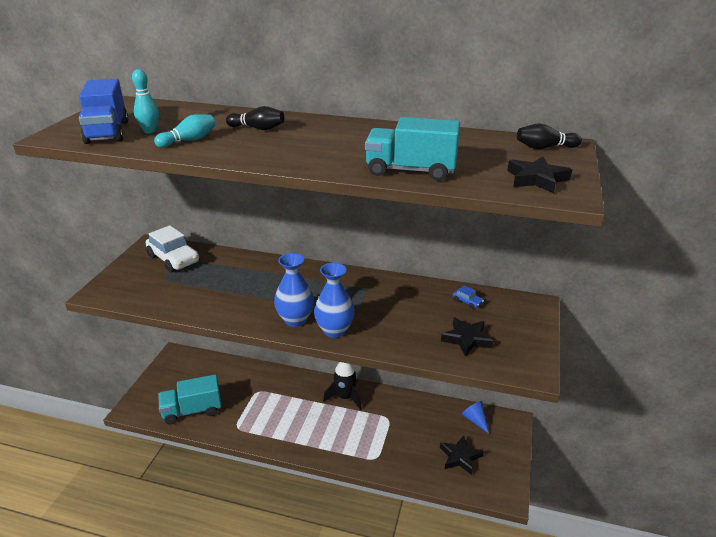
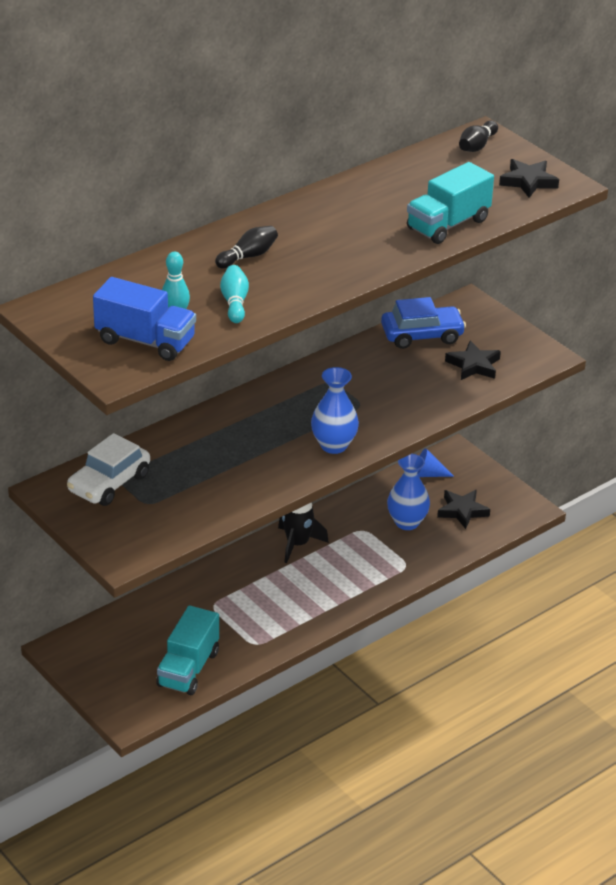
camera: 55 degrees left, 5 degrees up
white car [146,225,199,273] -> white car turned 135 degrees clockwise [67,433,150,506]
blue vase [314,263,355,338] -> blue vase moved to [387,454,430,530]
blue car [453,285,484,309] -> blue car [381,297,466,349], size x2.27

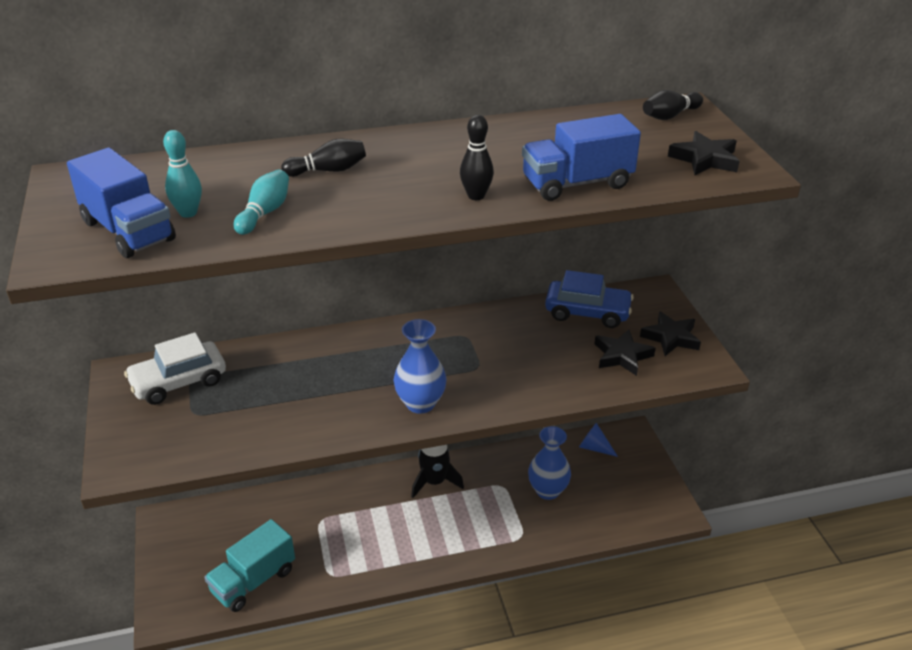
camera: 25 degrees right, 0 degrees up
turquoise truck [407,162,494,244] -> blue truck [522,114,641,201]
black star [437,490,490,529] -> black star moved to [640,311,701,356]
none -> black bowling pin [460,115,494,200]

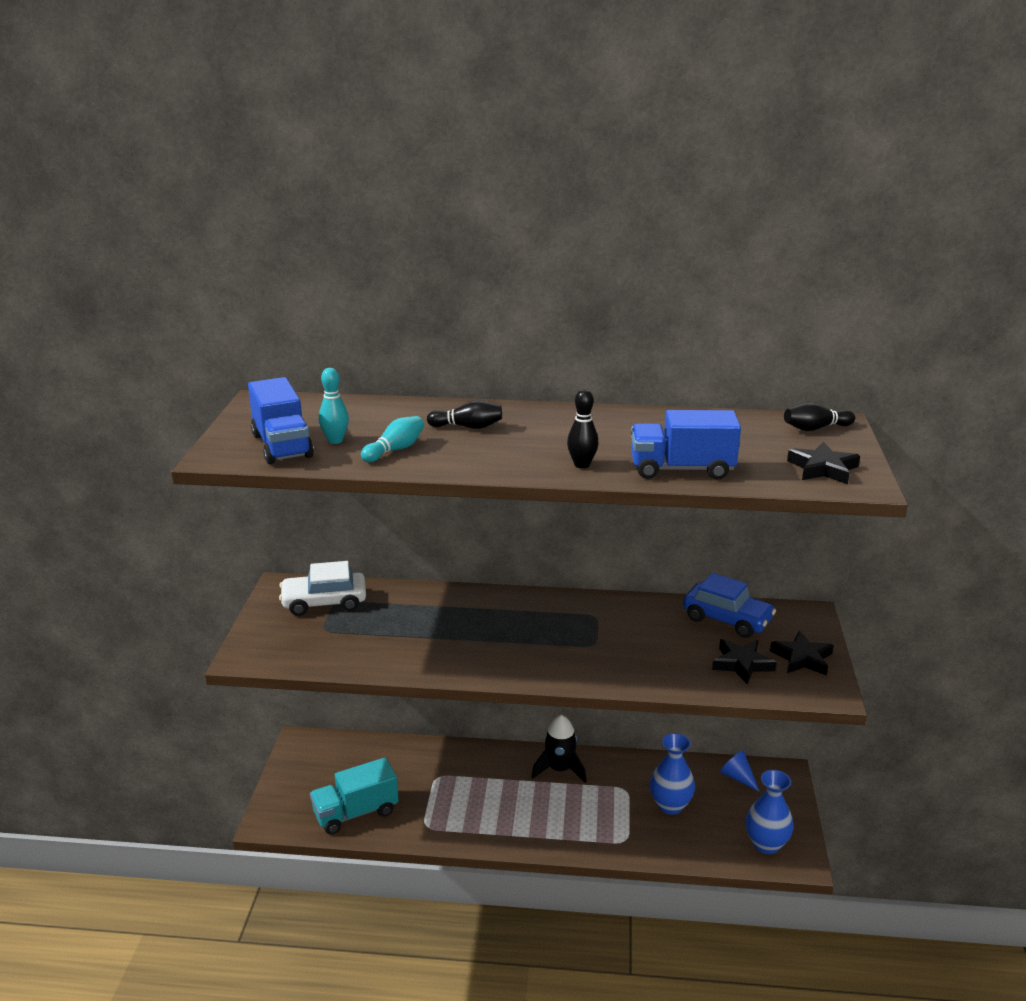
camera: 20 degrees right, 10 degrees down
blue vase [394,319,446,414] -> blue vase moved to [746,770,794,854]

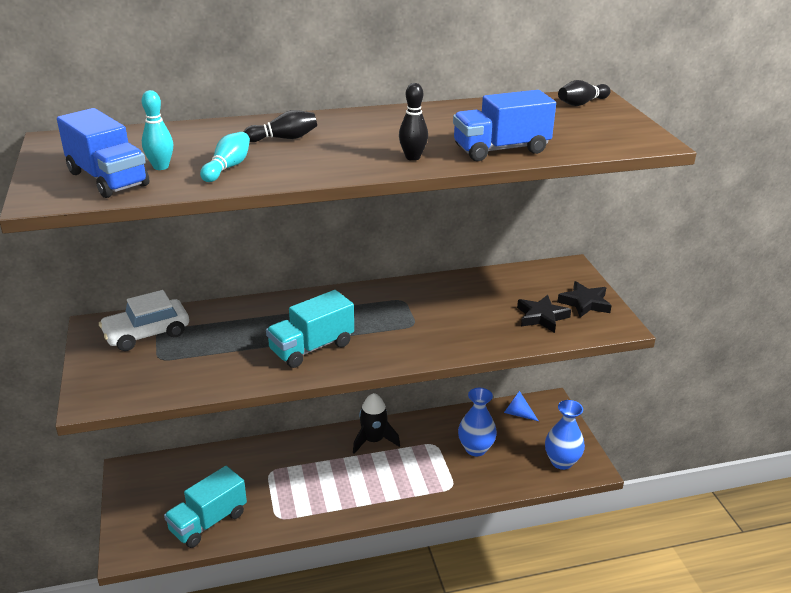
camera: 20 degrees left, 5 degrees up
blue car [683,573,776,638] -> none
black star [787,442,860,484] -> none
none -> turquoise truck [266,290,354,368]

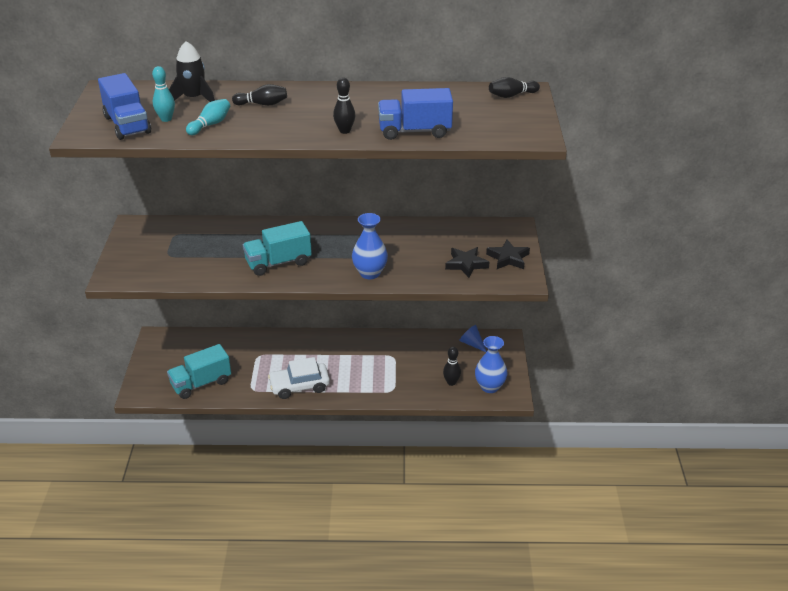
camera: 15 degrees right, 5 degrees up
white car [99,290,189,351] -> white car moved to [268,357,330,399]
black rocket [353,393,400,454] -> black rocket moved to [169,41,215,102]
blue vase [458,388,497,456] -> blue vase moved to [352,213,388,279]
none -> black bowling pin [443,347,461,386]

